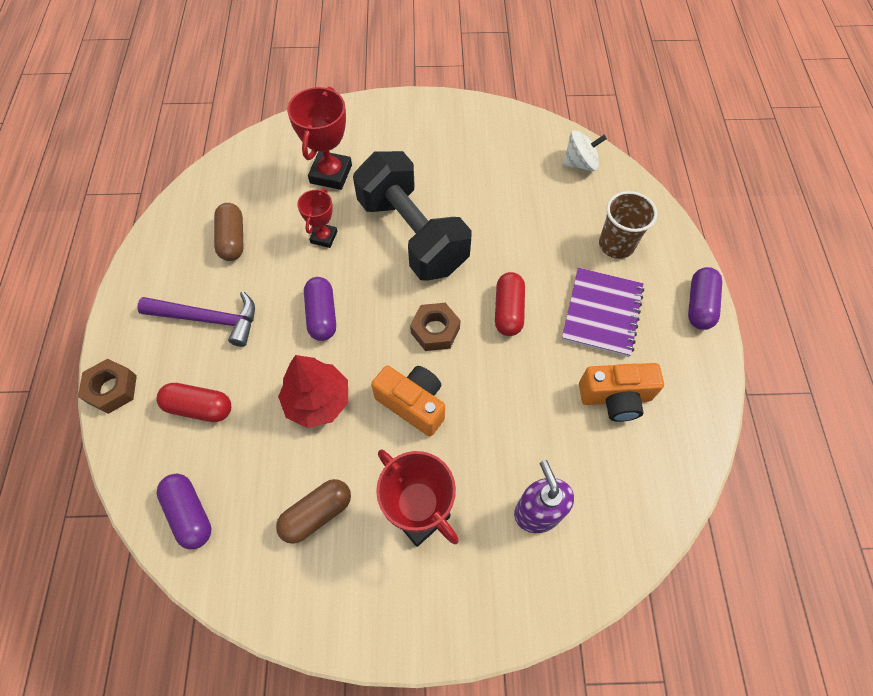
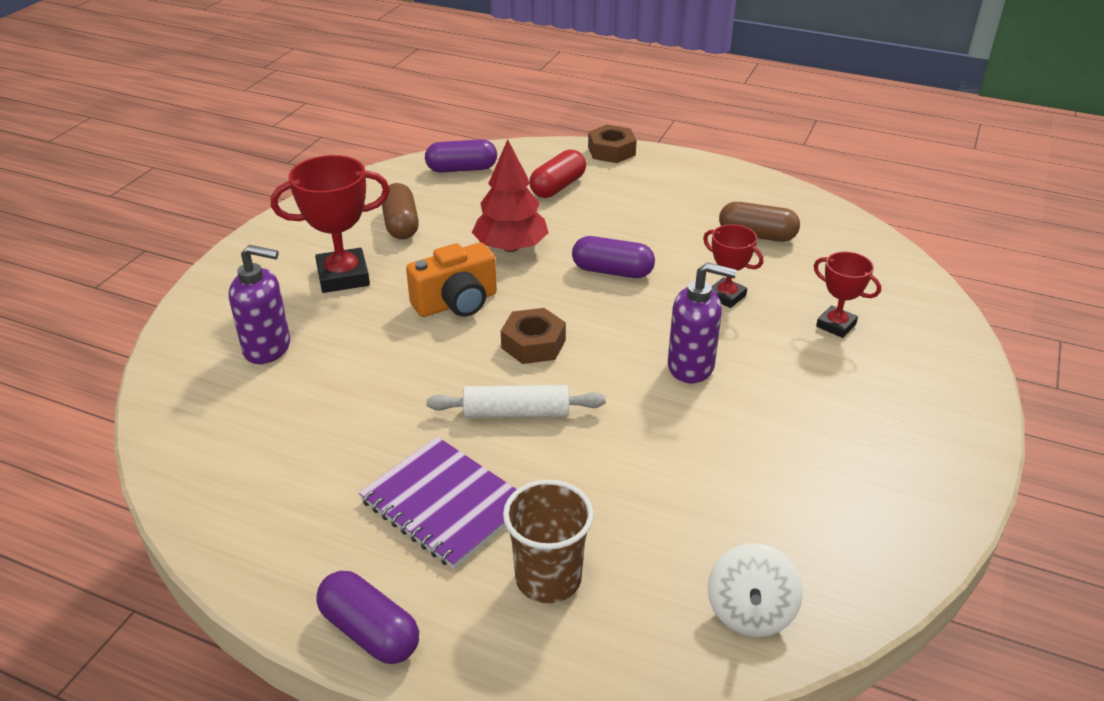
camera: 115 degrees right, 25 degrees down
purple hammer [137,291,255,347] -> none
red trophy [287,87,352,190] -> red trophy [814,251,881,338], size x0.59
black dumbbell [353,151,472,281] -> purple soap dispenser [668,262,737,384]
red capsule [495,272,525,336] -> white rolling pin [427,385,606,418]
orange camera [579,363,664,422] -> none

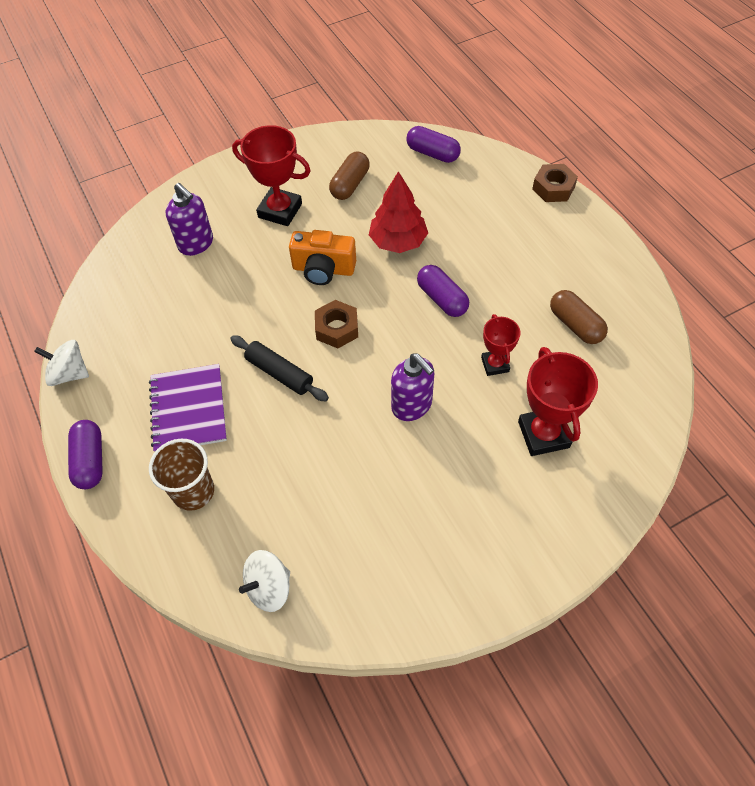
camera: 40 degrees right, 20 degrees up
white rolling pin [427,385,606,418] -> black rolling pin [230,335,329,402]
red capsule [529,149,586,198] -> none
red trophy [814,251,881,338] -> red trophy [518,347,598,456], size x1.68
none -> white spinning top [34,340,89,386]

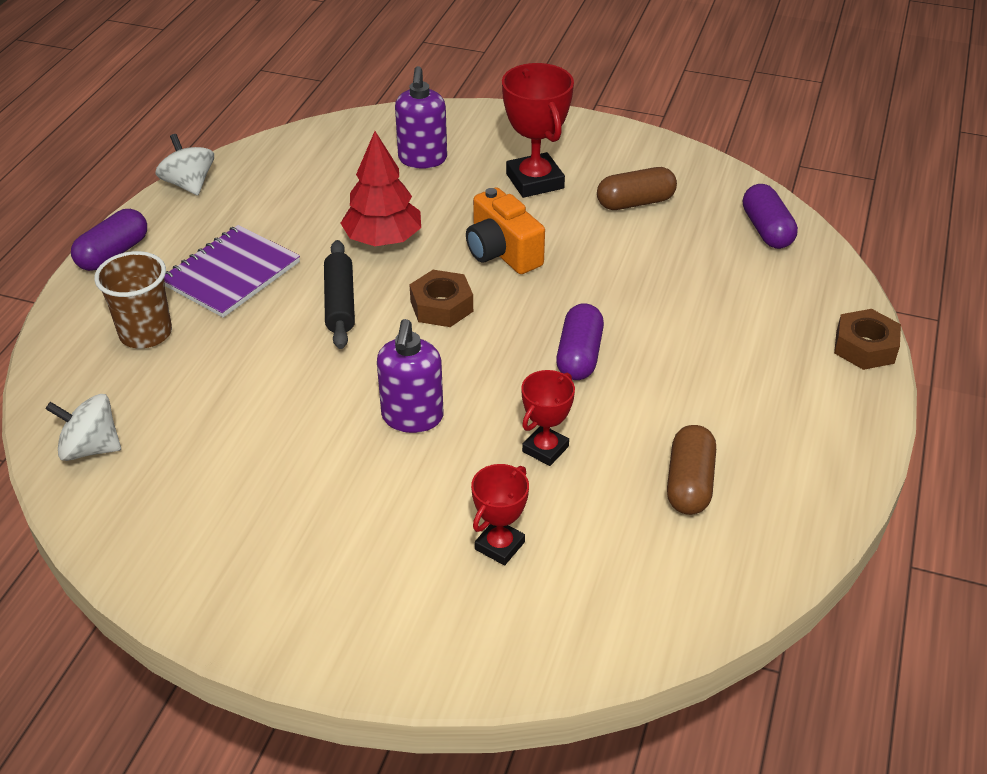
camera: 45 degrees right, 15 degrees down
red tree [369,171,428,253] -> red tree moved to [341,131,421,246]
red trophy [518,347,598,456] -> red trophy [471,464,529,565], size x0.59

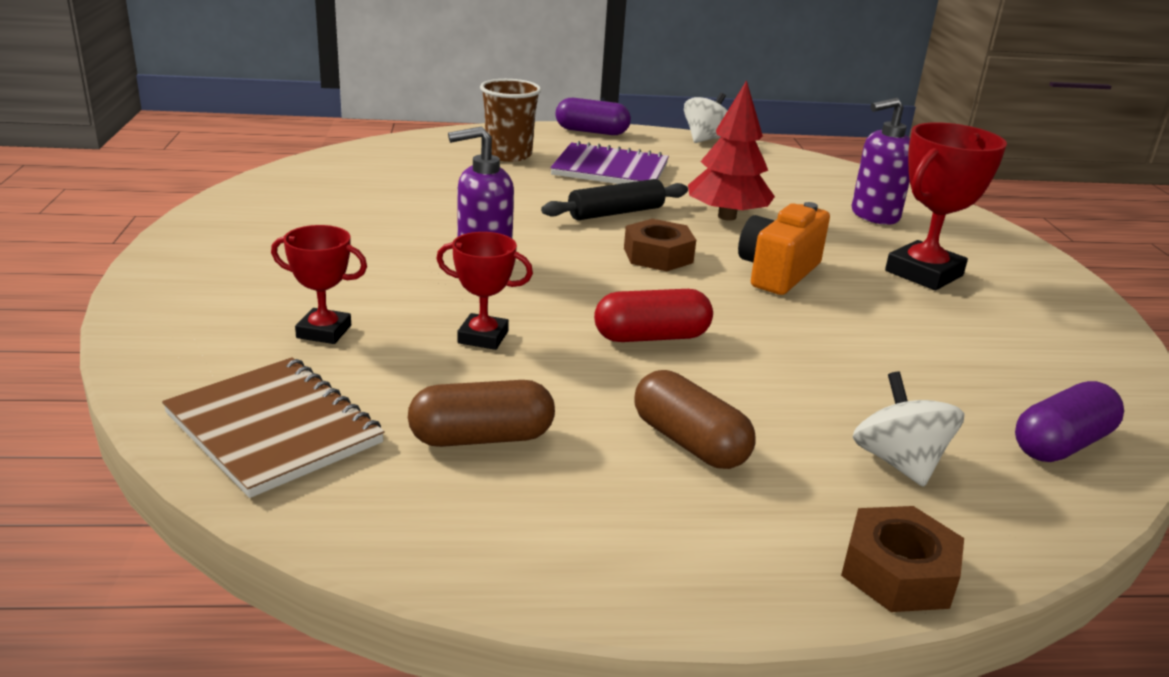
camera: 65 degrees right, 15 degrees down
white spinning top [46,394,121,461] -> white spinning top moved to [853,372,965,487]
purple capsule [556,304,604,380] -> red capsule [594,289,713,342]
brown capsule [597,167,677,210] -> brown capsule moved to [634,370,756,469]
none -> brown notebook [162,357,385,498]

